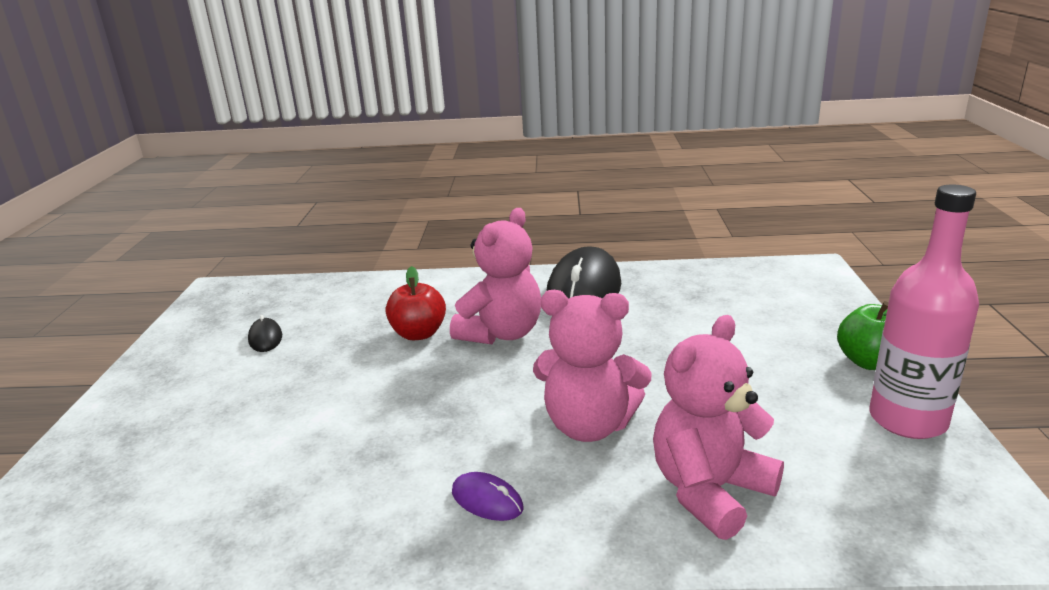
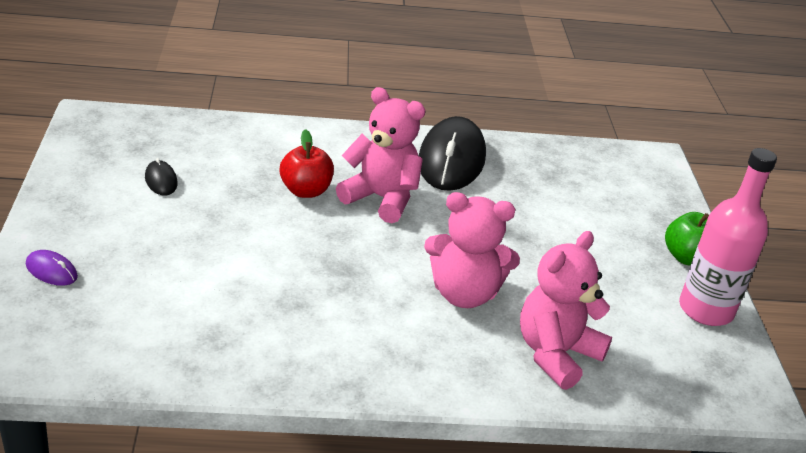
camera: 10 degrees left, 10 degrees up
pink teddy bear [450,208,541,344] -> pink teddy bear turned 90 degrees counterclockwise [336,87,425,223]
purple mouse [452,472,523,521] -> purple mouse moved to [26,250,78,286]

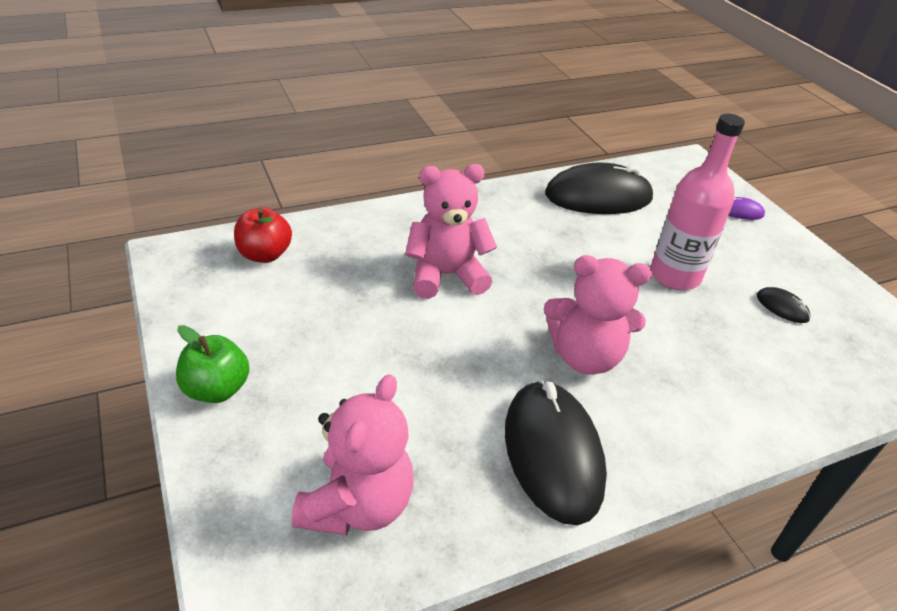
camera: 160 degrees right, 5 degrees up
red apple [280,129,334,198] -> red apple moved to [234,207,292,263]
pink teddy bear [520,231,612,390] -> pink teddy bear moved to [292,374,414,536]
pink bottle [679,148,777,326] -> pink bottle moved to [650,114,745,290]
none -> black mouse [545,162,654,214]

